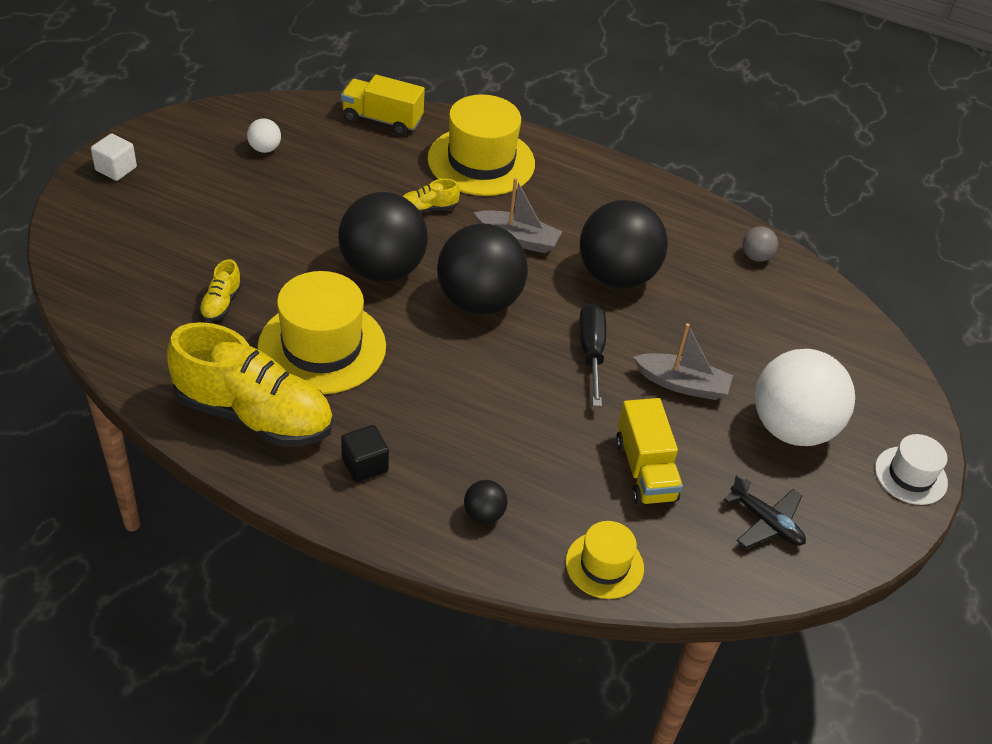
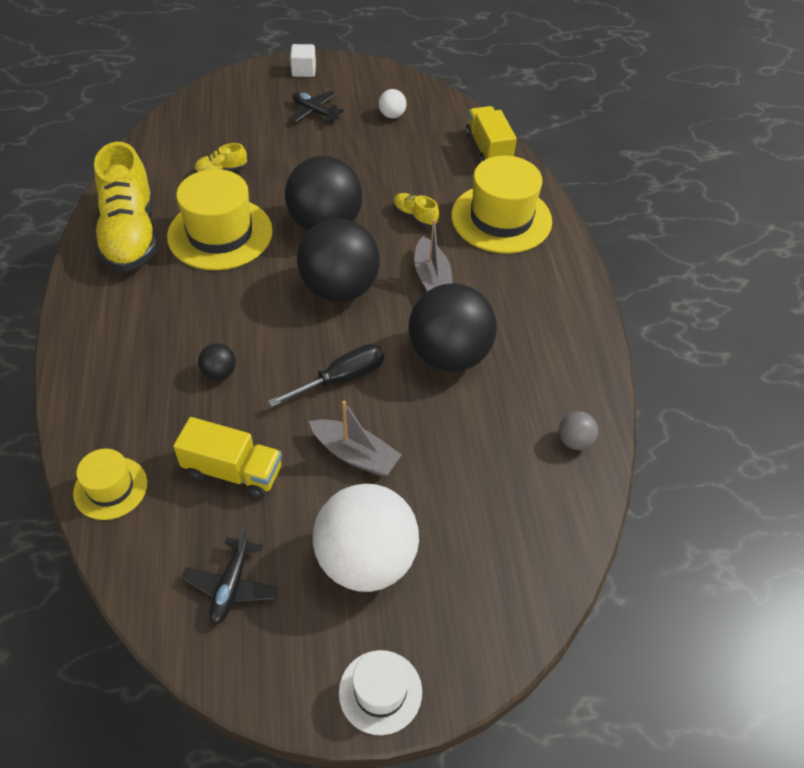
camera: 60 degrees right, 5 degrees up
black cube [341,425,389,482] -> none
black ball [464,480,507,524] -> black ball moved to [198,343,236,380]
yellow truck [616,398,683,505] -> yellow truck turned 120 degrees counterclockwise [173,417,282,498]
grey boat [633,323,733,400] -> grey boat turned 45 degrees counterclockwise [309,401,402,477]
none -> black plane [290,91,344,122]

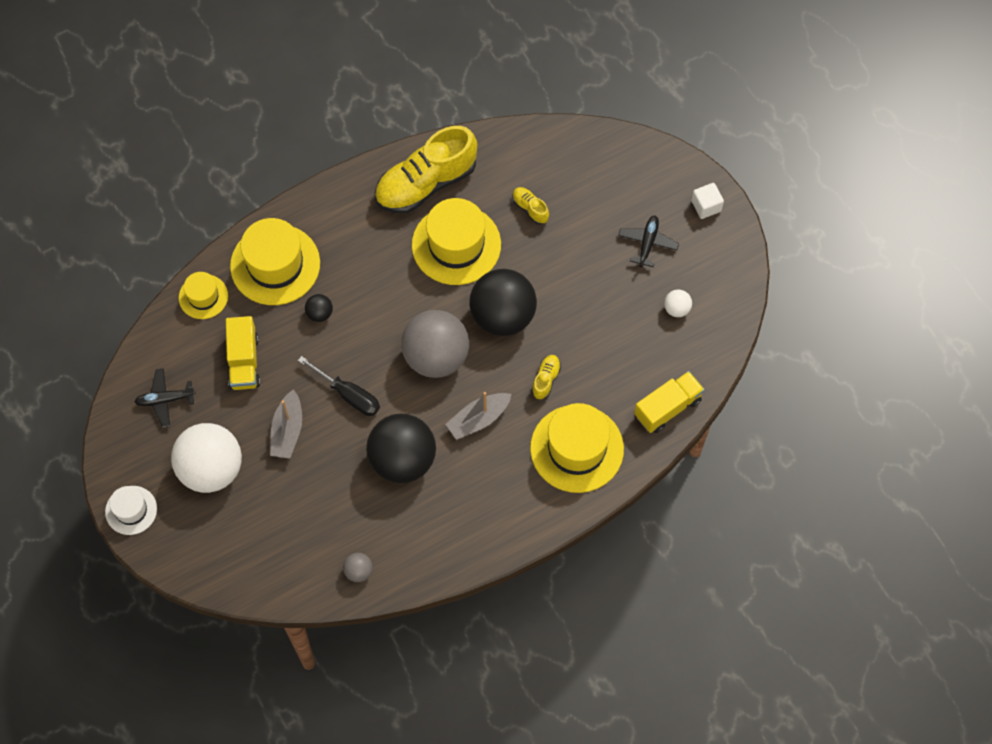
camera: 70 degrees right, 15 degrees up
black ball [297,218,380,302] -> grey ball [401,310,469,378]
none -> yellow hat [230,218,320,305]

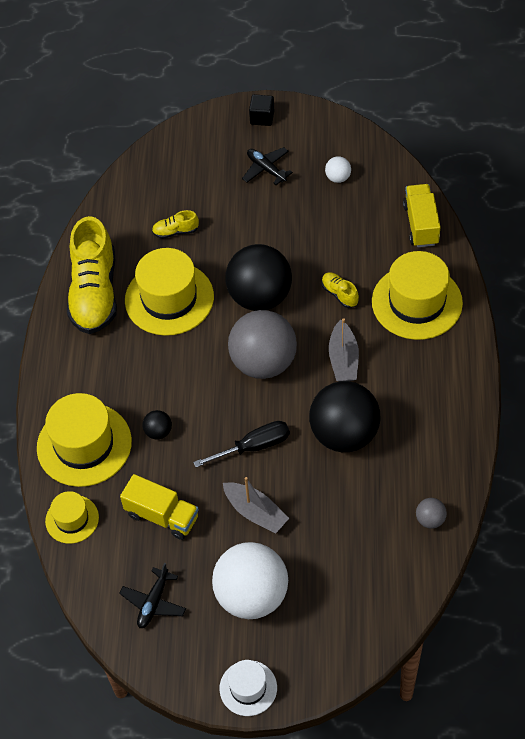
camera: 55 degrees left, 10 degrees down
white cube [691,183,724,219] -> black cube [249,94,274,126]

